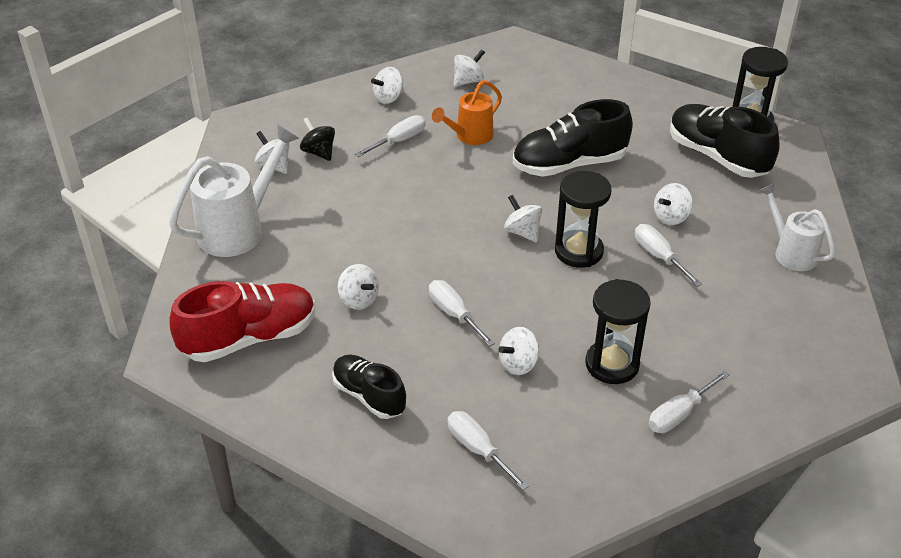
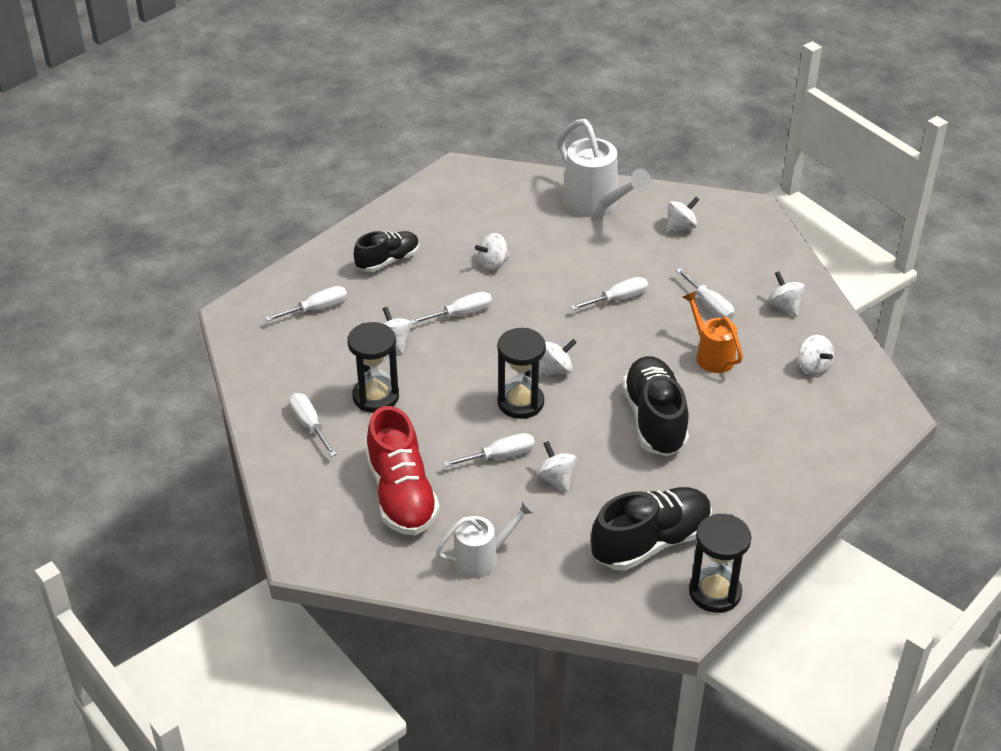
camera: 100 degrees right, 0 degrees up
red shoe [169,281,315,362] -> red shoe moved to [366,406,440,535]
black spinning top [300,117,335,161] -> none
none -> white screwdriver [570,277,648,310]

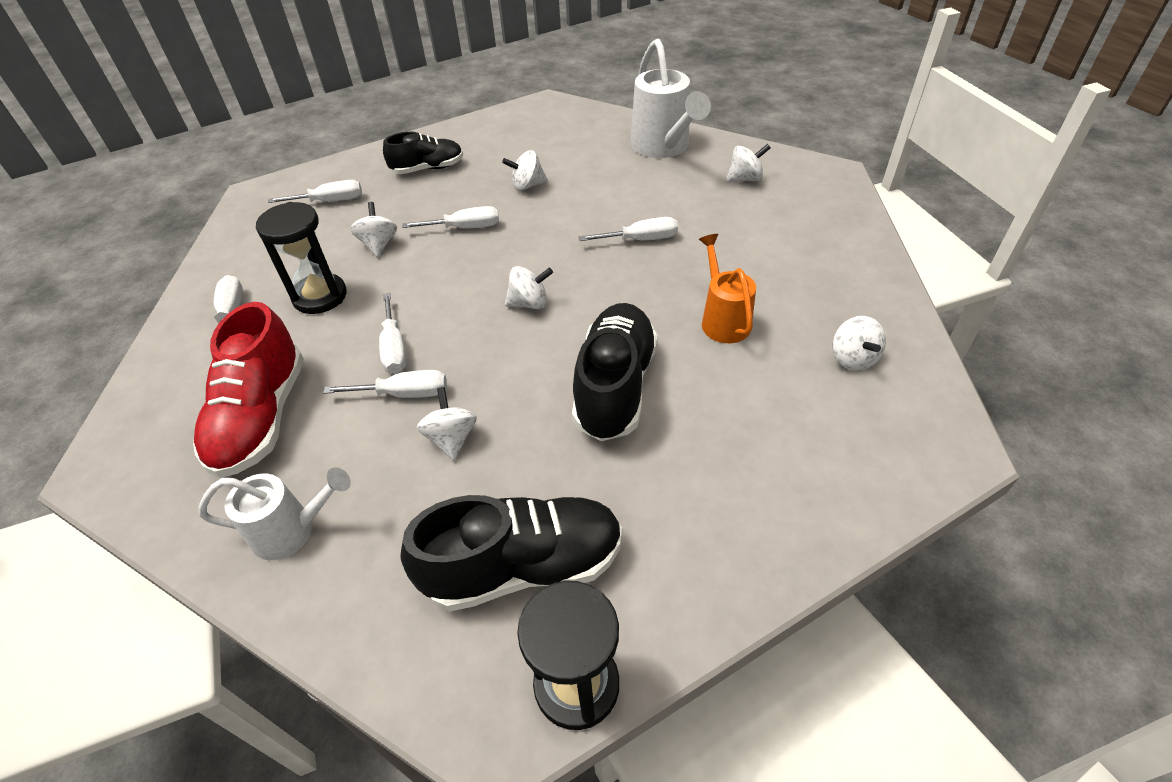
camera: 20 degrees right, 5 degrees up
black hourglass [497,328,546,419] -> none
white screwdriver [676,268,734,320] -> white screwdriver moved to [379,293,407,374]
white spinning top [768,271,805,317] -> none

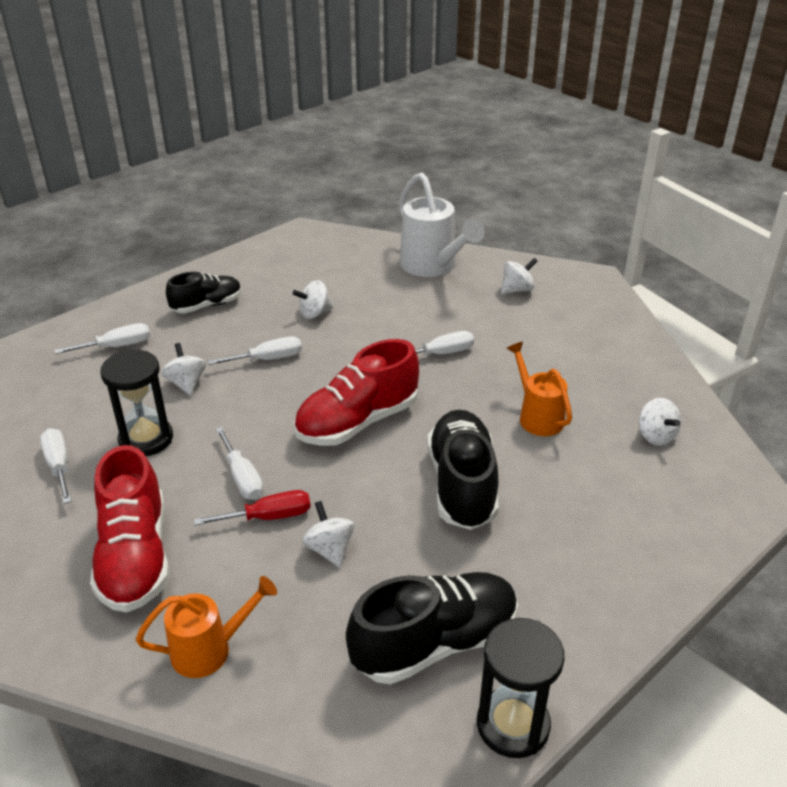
camera: 15 degrees left, 10 degrees down
white watering can [199,467,351,560] -> orange watering can [136,576,277,678]
white screwdriver [323,370,447,398] -> red screwdriver [194,490,311,526]
white spinning top [505,266,553,309] -> red shoe [294,339,419,446]

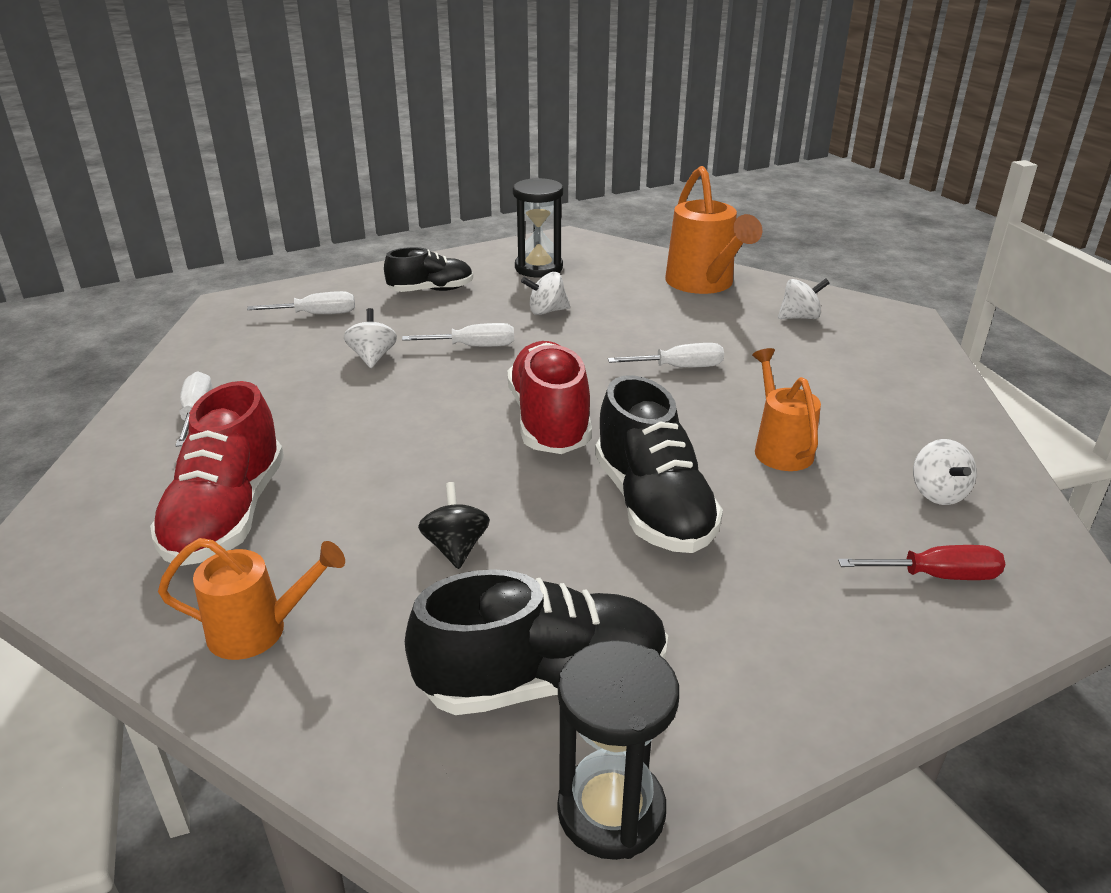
camera: 15 degrees right, 5 degrees down
black hourglass [100,350,173,456] -> black hourglass moved to [513,178,563,277]
red screwdriver [194,490,311,526] -> red screwdriver moved to [838,545,1005,580]
white screwdriver [215,427,263,500] -> none
red shoe [294,339,419,446] -> red shoe turned 105 degrees clockwise [507,341,592,454]
white spinning top [302,501,354,567] -> black spinning top [418,482,490,569]
white watering can [399,173,485,277] -> orange watering can [665,166,762,294]
black shoe [428,410,499,530] -> black shoe turned 150 degrees clockwise [595,375,723,553]

